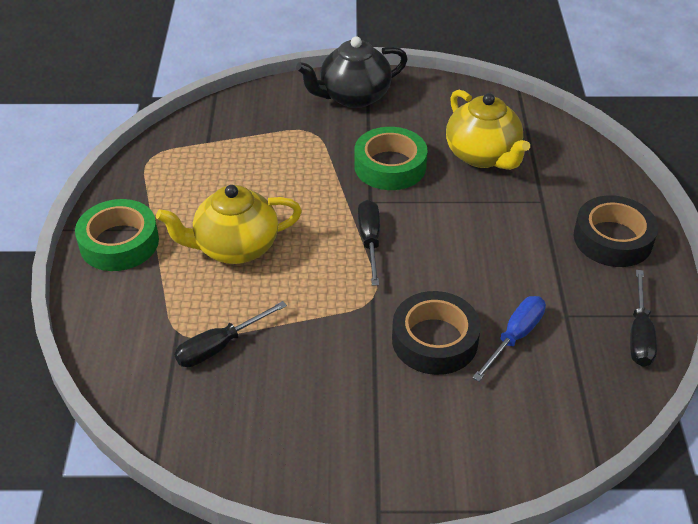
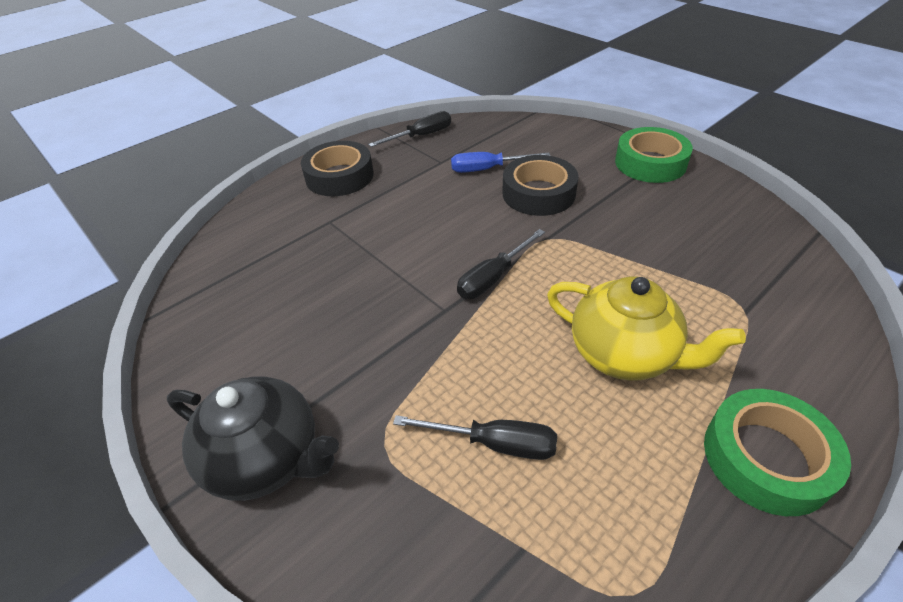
camera: 130 degrees left, 0 degrees up
black screwdriver [174,301,287,367] -> black screwdriver moved to [393,415,557,460]
green tape [354,127,428,190] -> green tape moved to [615,127,693,183]
yellow teapot [446,90,530,170] -> none

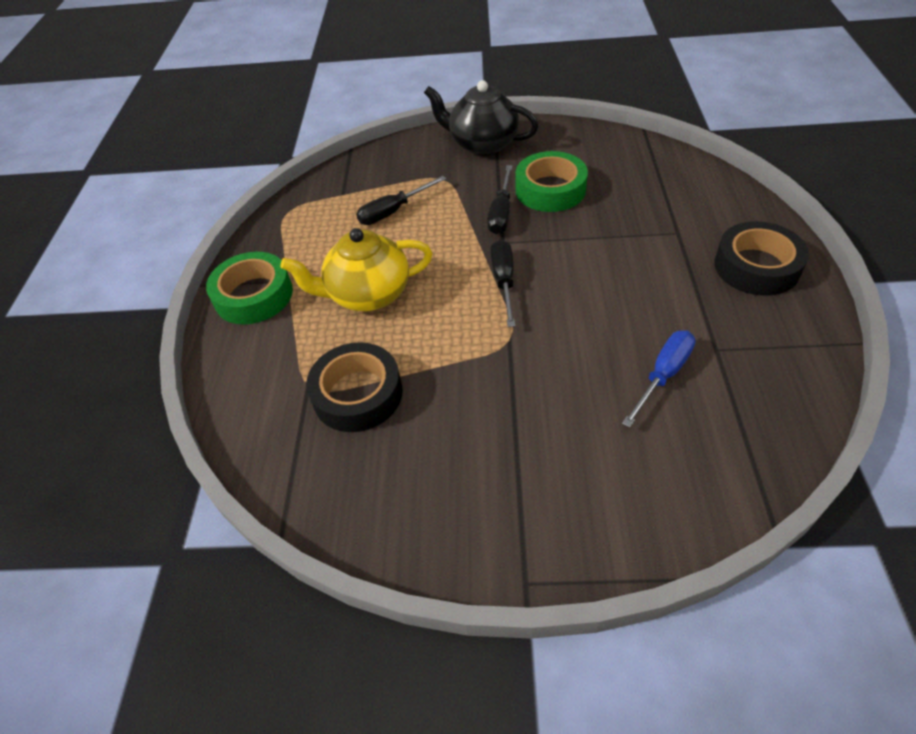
camera: 135 degrees right, 5 degrees up
black teapot [167,376,339,501] -> black teapot turned 45 degrees clockwise [424,80,539,156]
black screwdriver [368,111,451,147] -> black screwdriver moved to [487,165,513,234]
black tape [502,155,579,216] -> black tape moved to [306,342,403,432]
green tape [615,127,693,183] -> green tape moved to [516,151,588,212]

